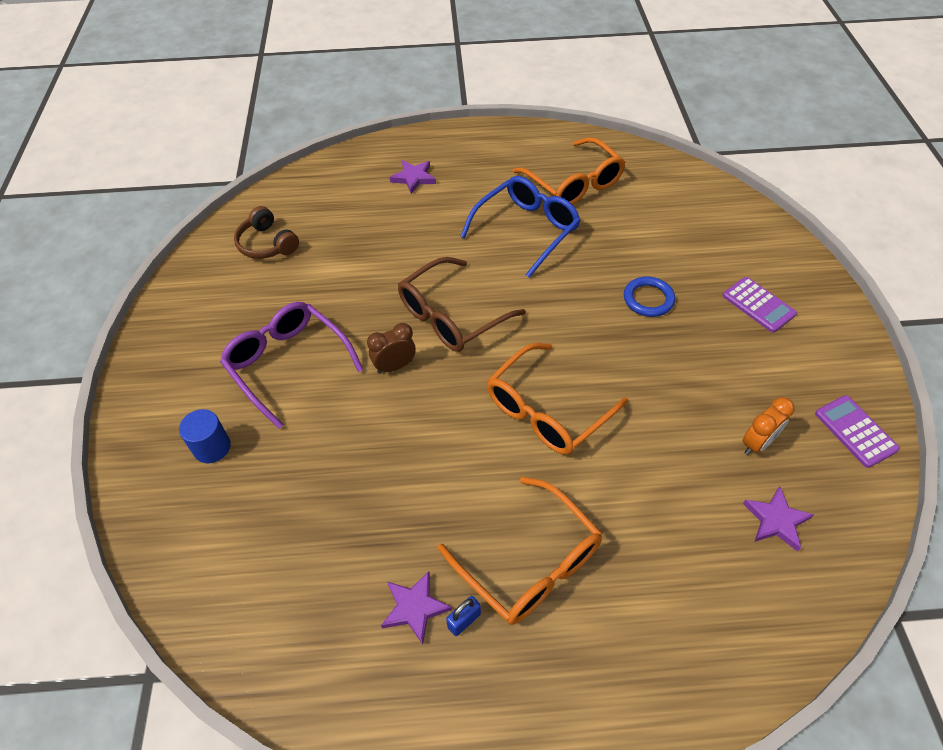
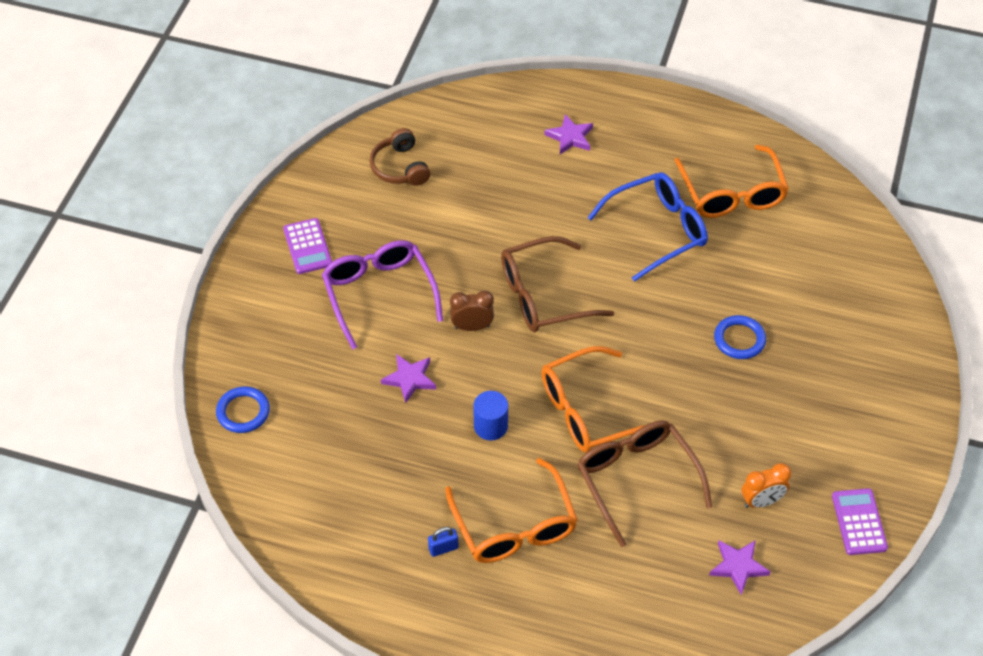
camera: 20 degrees right, 0 degrees up
blue cylinder [179,409,231,463] -> blue cylinder moved to [473,391,508,440]
purple star [381,571,452,644] -> purple star moved to [381,354,436,403]
purple calculator [723,277,797,333] -> purple calculator moved to [283,218,332,274]
none -> blue ring [216,386,270,433]
none -> brown glasses [577,420,712,547]

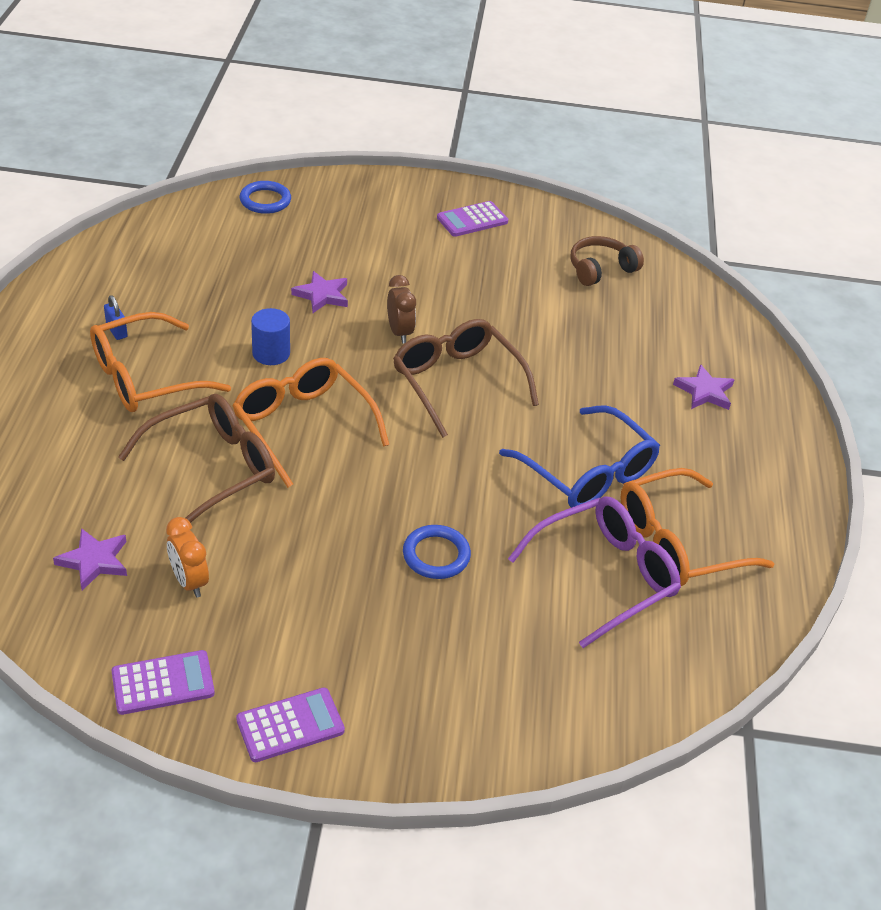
camera: 75 degrees right, 10 degrees down
purple glasses [322,240,443,350] -> purple glasses moved to [508,496,681,648]
none -> purple calculator [236,687,345,762]

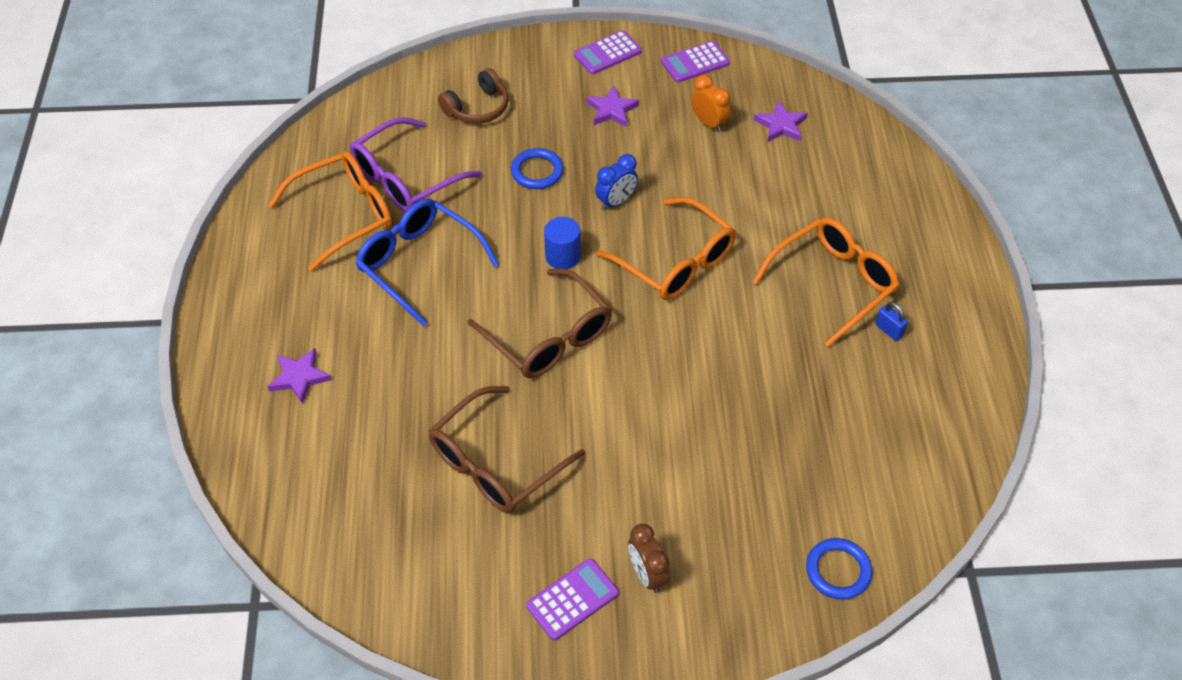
camera: 175 degrees right, 10 degrees up
brown glasses [118,394,275,523] -> brown glasses moved to [429,386,585,513]
blue cylinder [251,308,290,365] -> blue cylinder moved to [544,217,581,269]
purple star [291,271,348,313] -> purple star moved to [586,86,639,127]
brown clock [387,275,416,344] -> brown clock moved to [628,524,669,593]
brown headphones [570,236,644,286] -> brown headphones moved to [438,68,508,124]
none -> blue clock [595,154,638,210]

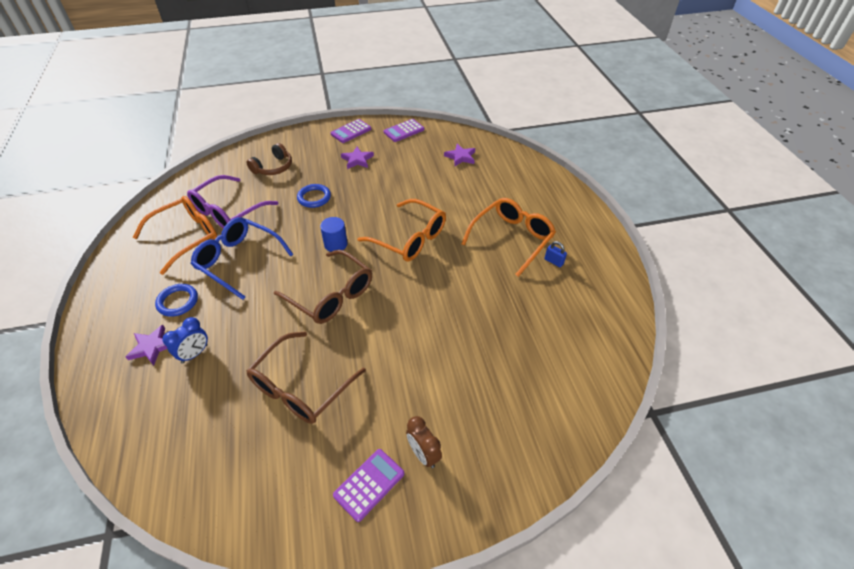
camera: 10 degrees left, 5 degrees down
blue clock [595,154,638,210] -> blue clock moved to [162,317,208,364]
orange clock [691,75,730,132] -> none
blue ring [806,538,872,600] -> blue ring moved to [155,284,198,317]

